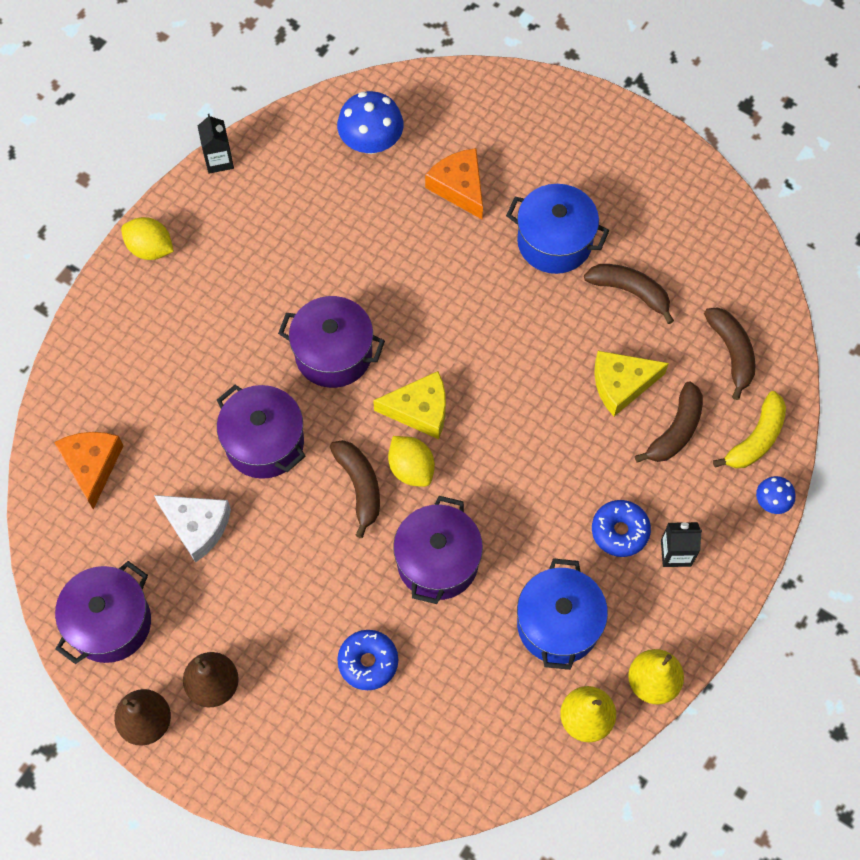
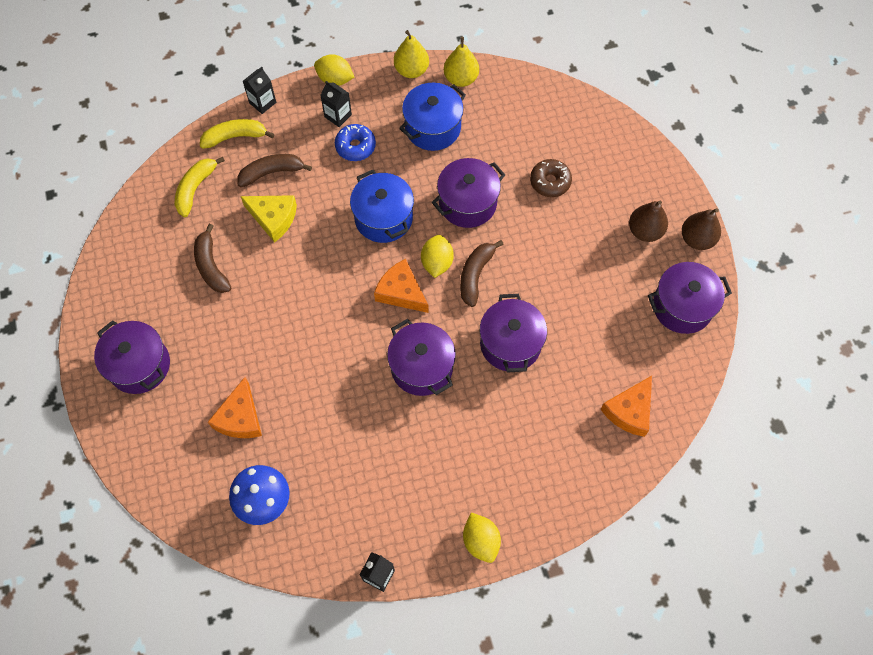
camera: 140 degrees left, 0 degrees up
white cheese [154,495,231,563] -> none
blue donut [337,630,398,690] -> brown donut [530,159,572,197]
yellow cheese [373,371,446,439] -> orange cheese [374,259,429,313]
blue pot [506,184,609,274] -> blue pot moved to [350,170,414,243]
brown banana [704,307,755,400] -> yellow banana [174,157,225,217]
blue mushroom [756,476,796,514] -> black carton [243,67,276,114]
none -> purple pot [94,320,170,394]
none -> yellow lemon [314,54,354,86]

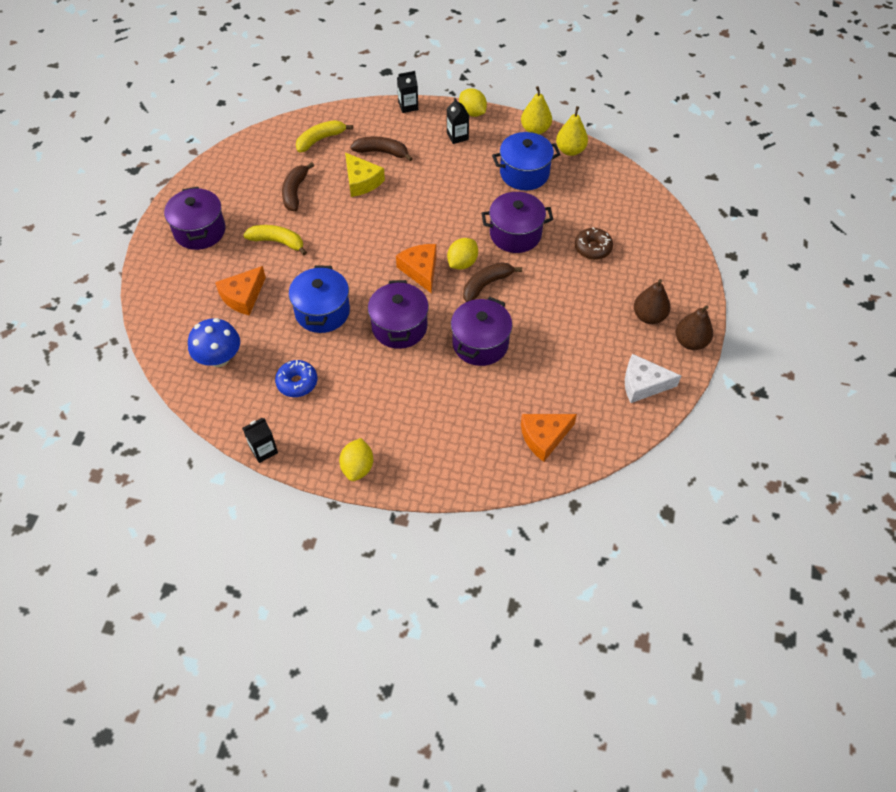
camera: 30 degrees right, 10 degrees down
yellow banana [200,119,274,149] -> yellow banana moved to [243,225,307,255]
blue donut [335,124,376,161] -> blue donut moved to [275,360,317,397]
blue pot [350,170,414,243] -> blue pot moved to [289,265,350,333]
purple pot [648,262,732,334] -> white cheese [625,354,681,403]

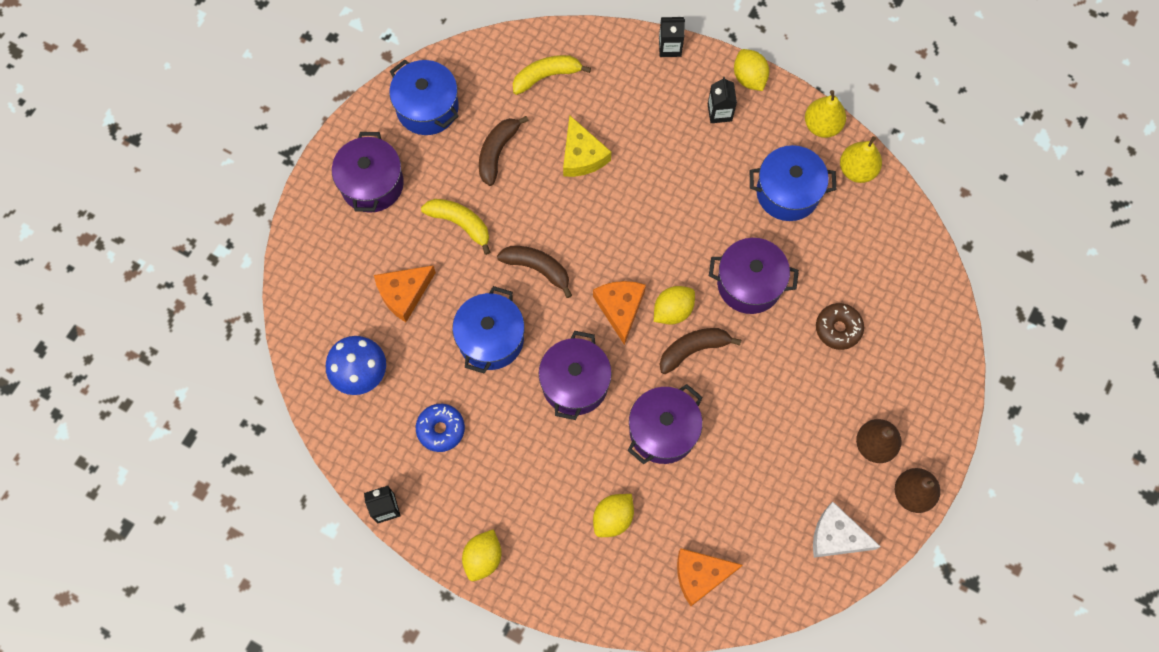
camera: 15 degrees right, 15 degrees up
brown banana [350,137,413,161] -> brown banana moved to [497,246,572,298]
none -> blue pot [389,60,459,135]
none -> yellow lemon [593,494,634,537]

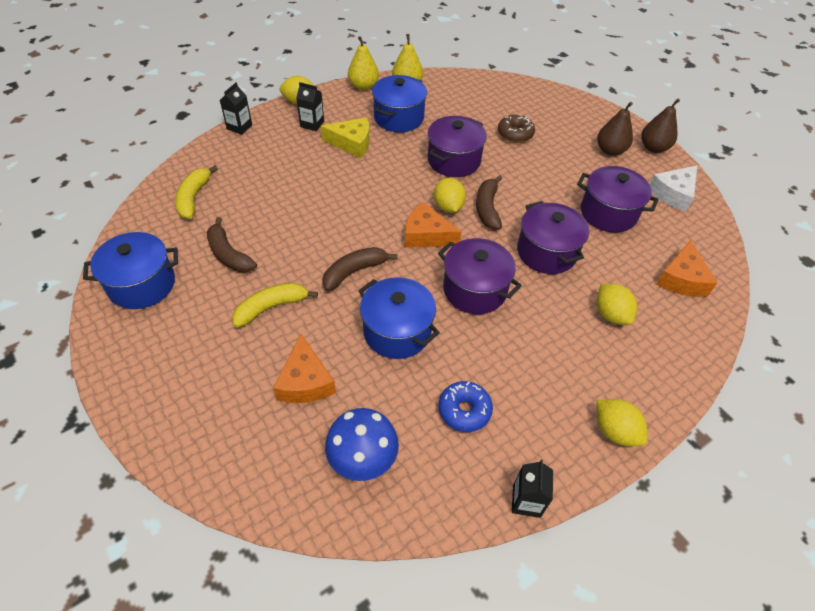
camera: 65 degrees left, 20 degrees down
purple pot [332,132,404,213] -> purple pot moved to [577,166,659,233]
yellow cheese [563,115,611,177] -> yellow cheese moved to [321,117,370,158]

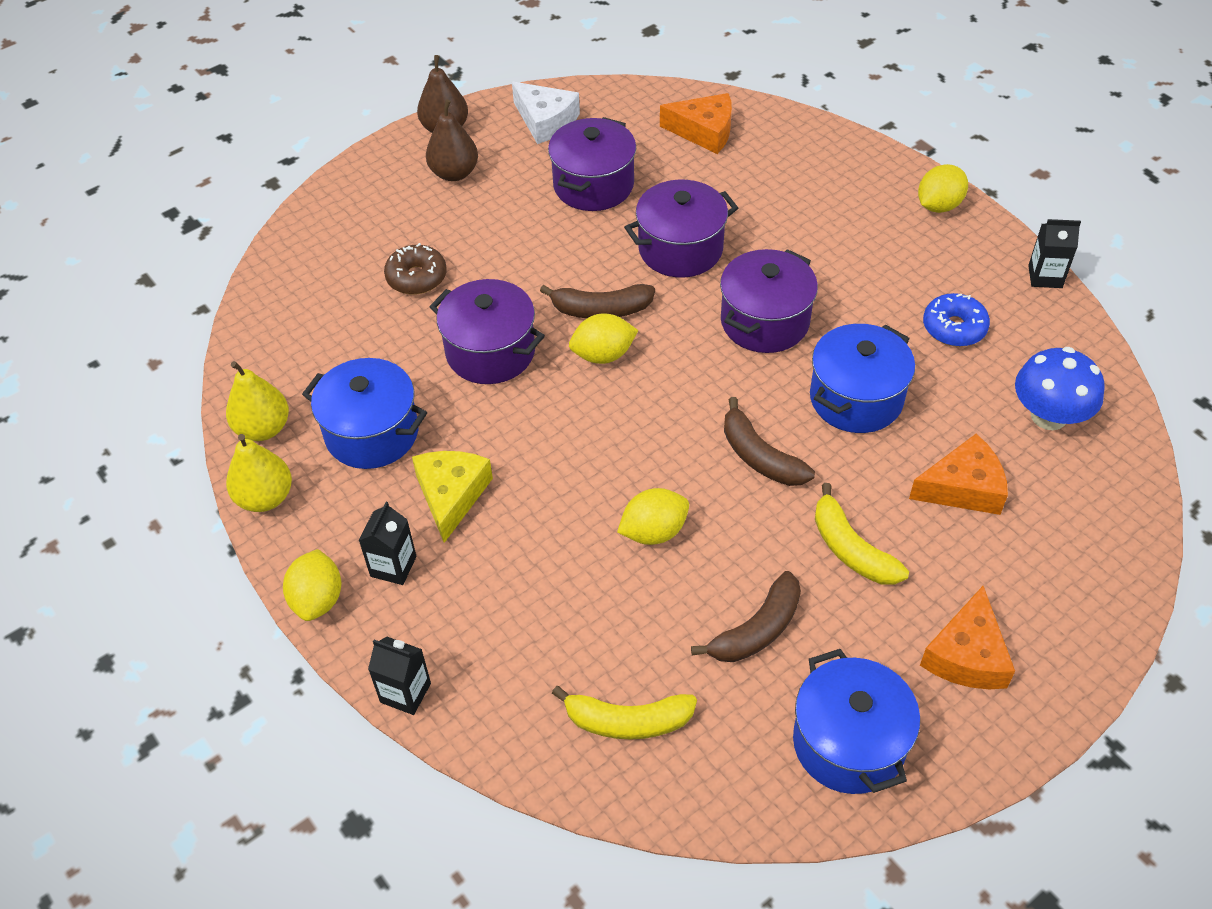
camera: 90 degrees left, 0 degrees up
orange cheese [405,202,462,248] -> orange cheese moved to [920,586,1015,689]
yellow lemon [596,284,637,325] -> yellow lemon moved to [617,488,689,545]

